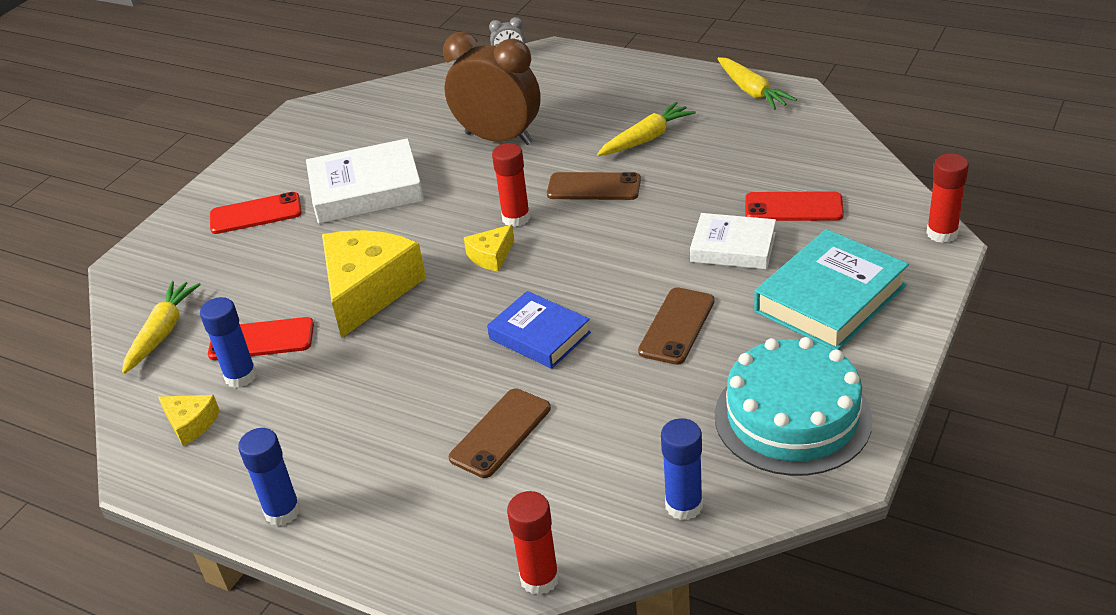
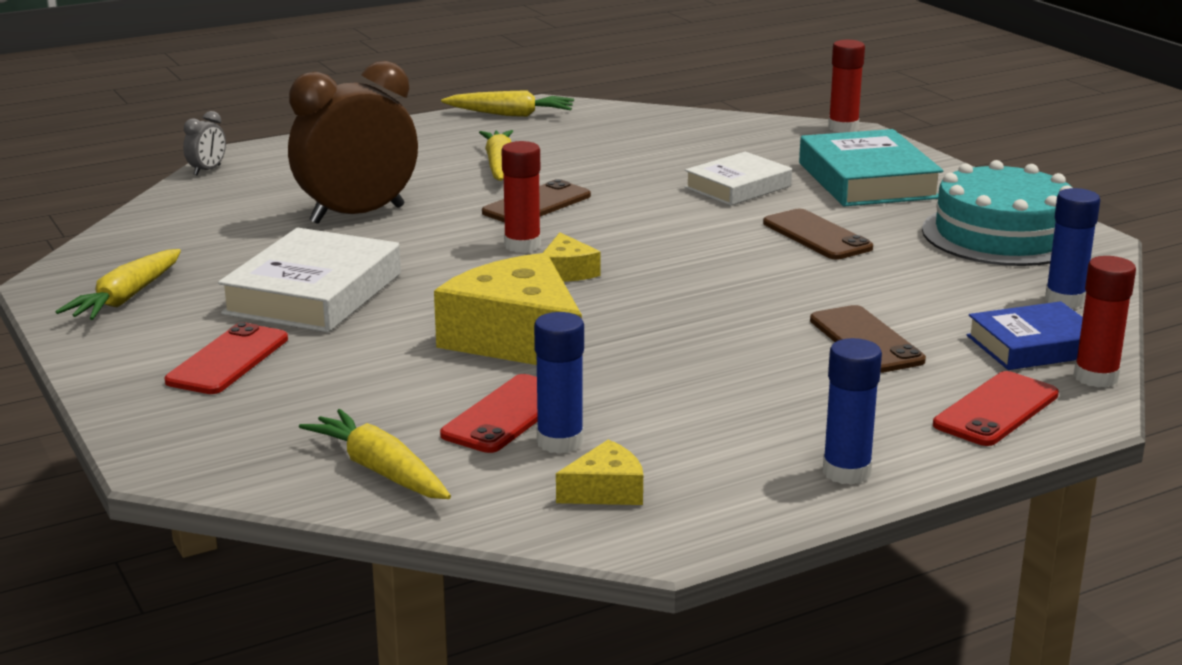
camera: 60 degrees left, 15 degrees down
blue book [487,291,591,369] -> blue book moved to [967,301,1083,370]
red phone [745,191,844,221] -> red phone moved to [933,371,1059,446]
none -> yellow carrot [56,249,181,320]

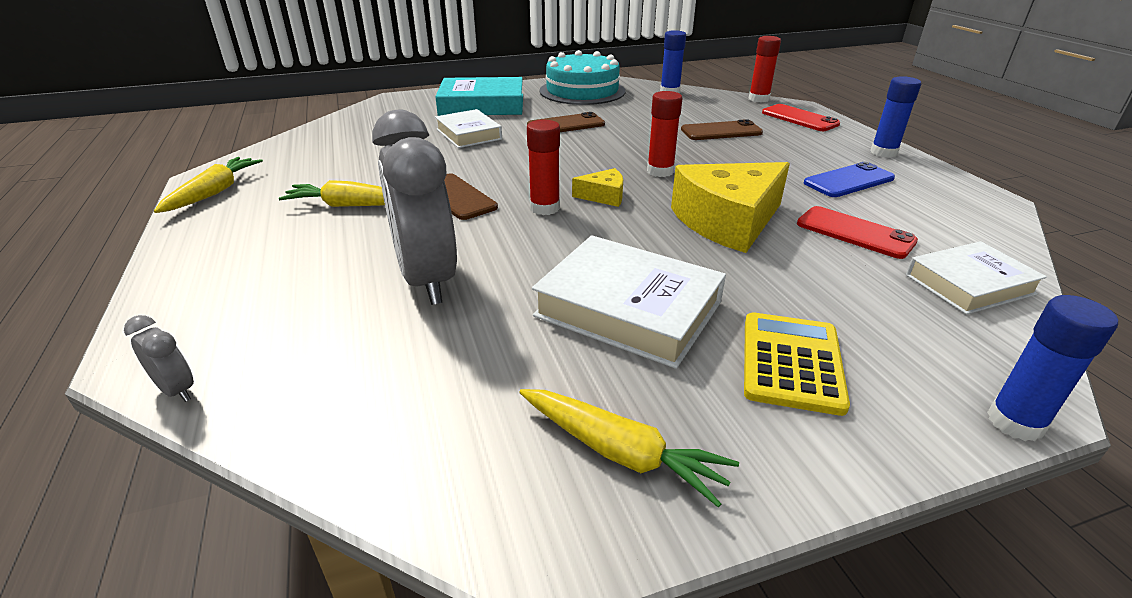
camera: 80 degrees left, 10 degrees up
red phone [165,322,288,394] -> yellow calculator [744,312,850,416]
brown clock [288,61,418,224] -> grey clock [372,109,457,305]
yellow carrot [299,409,451,499] -> white book [906,241,1047,315]
blue glue stick [534,312,584,454] -> blue glue stick moved to [987,295,1118,441]
yellow cheese [556,440,643,505] -> none
red glue stick [828,40,865,133] -> red glue stick moved to [647,91,682,177]
blue book [967,301,1083,370] -> none
none -> blue phone [804,162,895,197]

